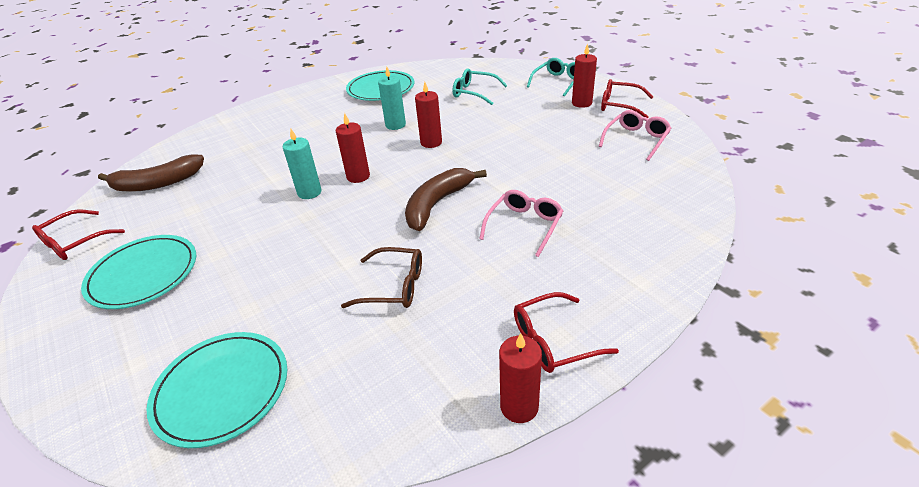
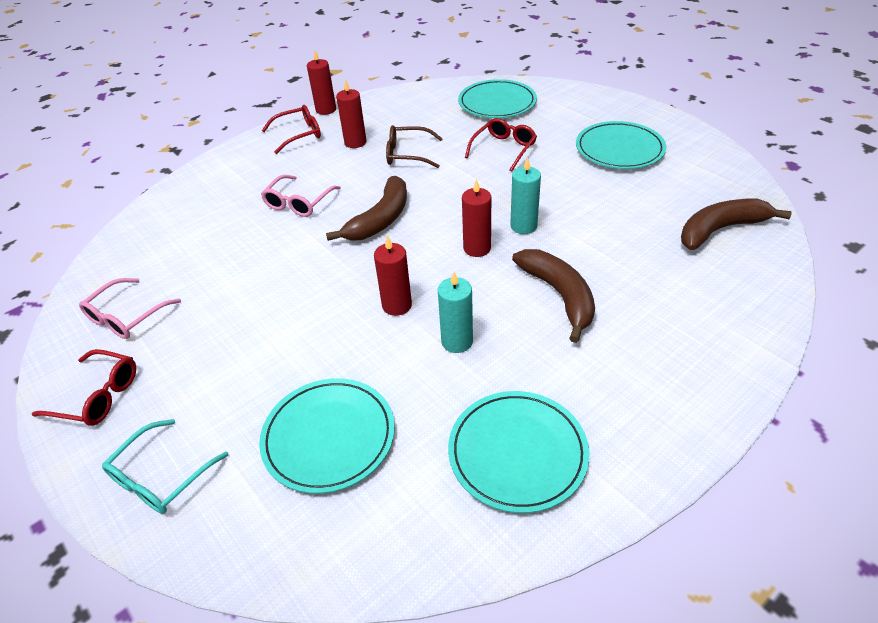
camera: 175 degrees right, 5 degrees up
red glasses [32,209,125,260] -> red glasses moved to [465,118,537,172]
turquoise glasses [452,68,508,105] -> turquoise plate [259,378,395,494]
red candle [572,44,597,108] -> red candle moved to [336,79,367,148]
none -> brown banana [512,249,595,343]

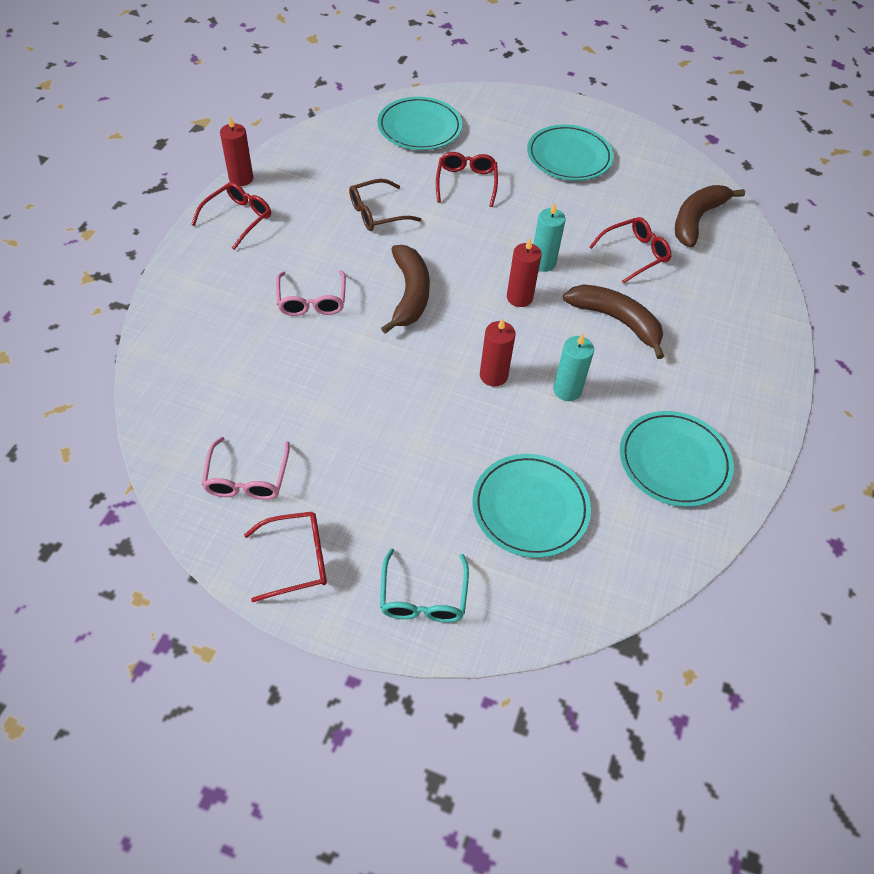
camera: 35 degrees left, 10 degrees up
red candle [336,79,367,148] -> none
none -> red glasses [589,217,671,284]

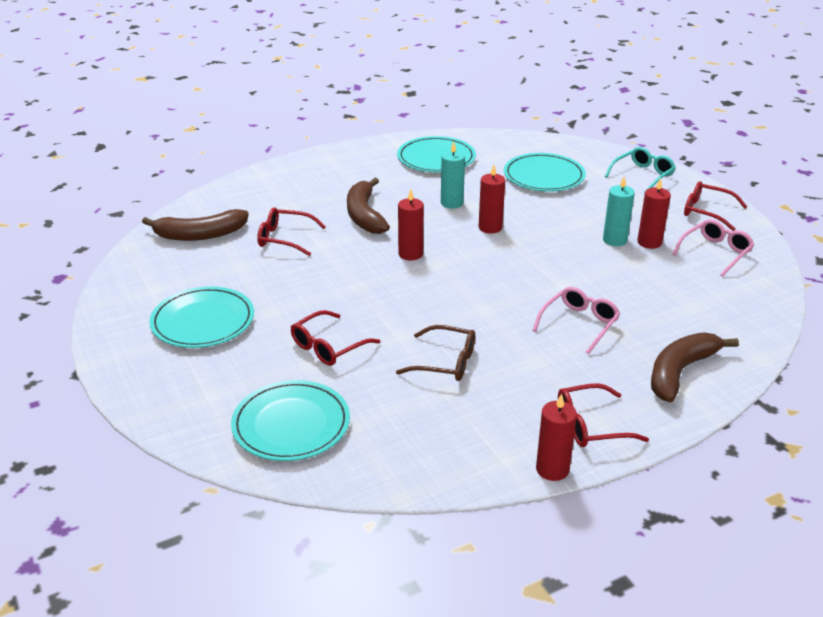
camera: 135 degrees left, 20 degrees down
brown banana [381,245,430,334] -> brown banana moved to [651,333,739,402]
turquoise candle [534,203,566,272] -> turquoise candle moved to [603,176,635,246]
none -> red candle [637,178,671,249]

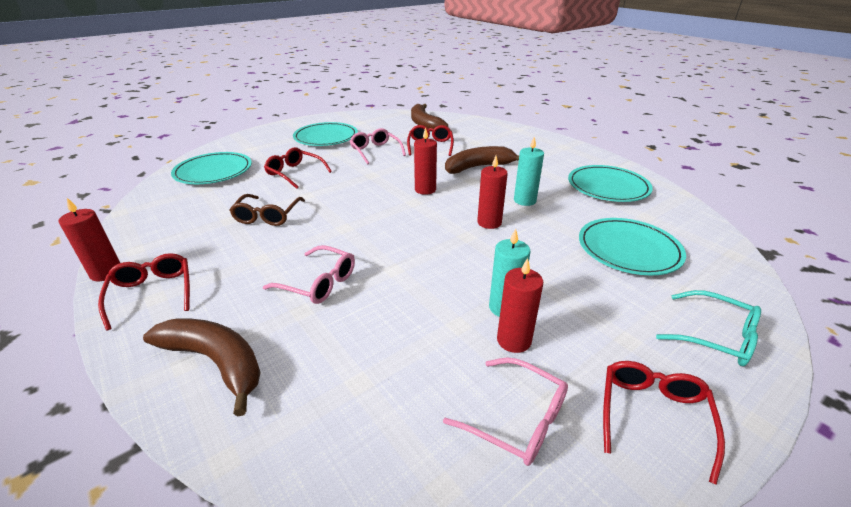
camera: 80 degrees right, 0 degrees up
none -> pink glasses [350,128,406,165]

